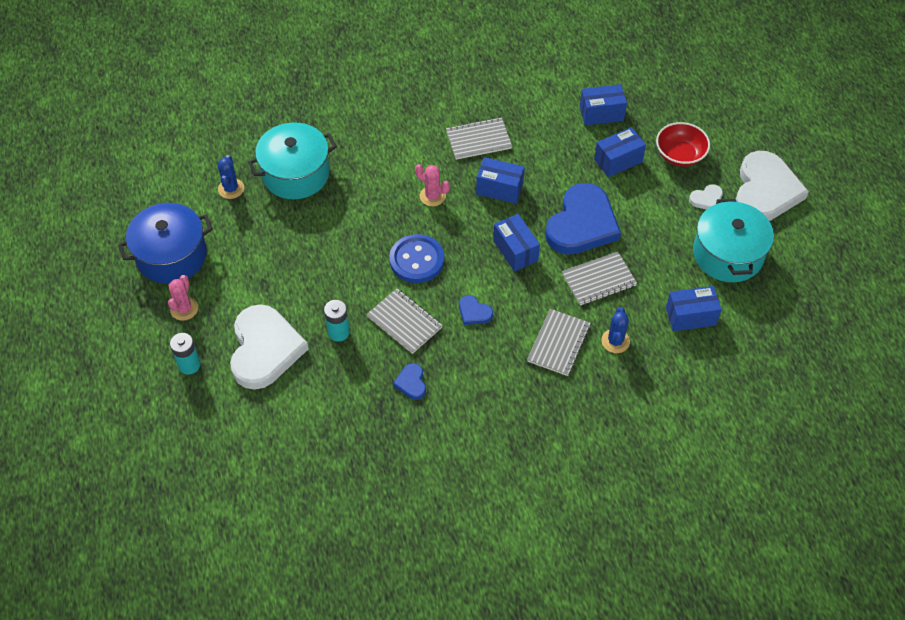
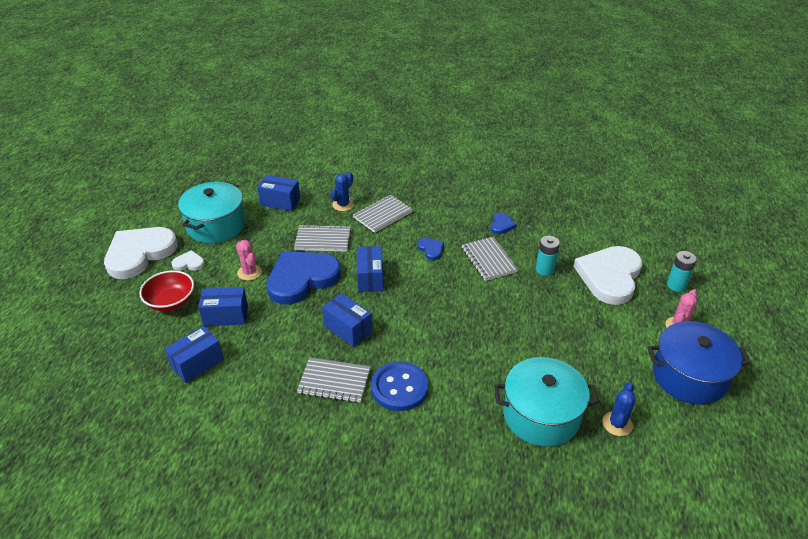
camera: 155 degrees left, 15 degrees down
blue button [389,234,444,283] -> blue button moved to [371,361,429,411]
pink cactus [415,164,450,206] -> pink cactus moved to [236,240,262,281]
blue box [580,84,627,126] -> blue box turned 60 degrees counterclockwise [165,326,224,383]

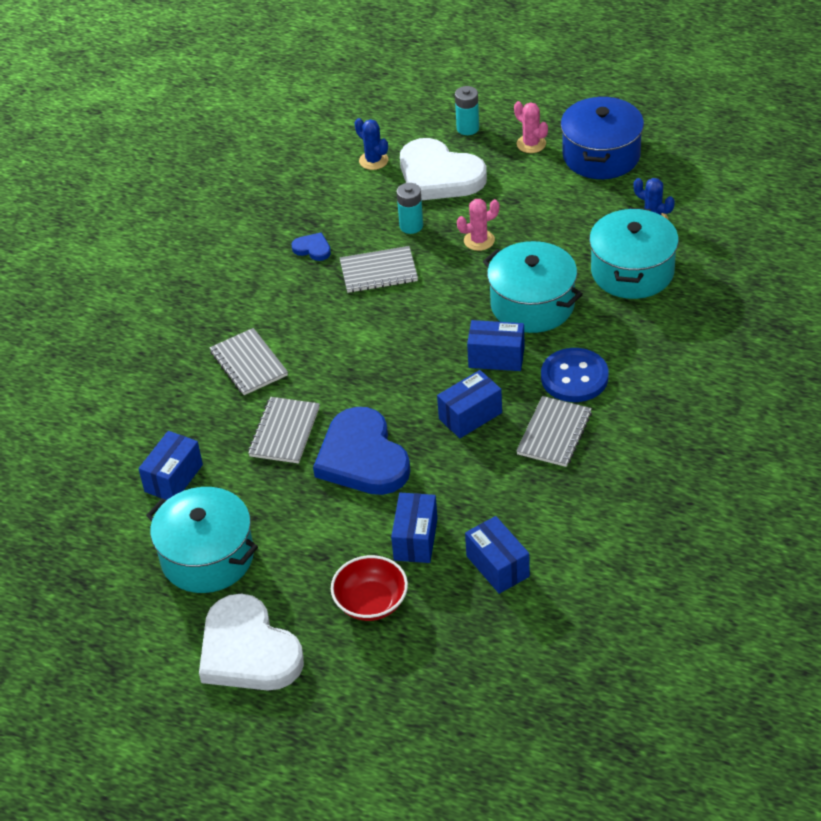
camera: 75 degrees left, 5 degrees up
white heart [171,250,205,271] -> none
pink cactus [236,240,262,281] -> pink cactus moved to [457,199,500,251]
blue cactus [330,172,354,211] -> blue cactus moved to [355,118,389,170]
blue box [357,246,383,292] -> blue box moved to [467,320,525,371]
blue heart [417,238,444,260] -> none
none -> turquoise pot [483,241,583,333]

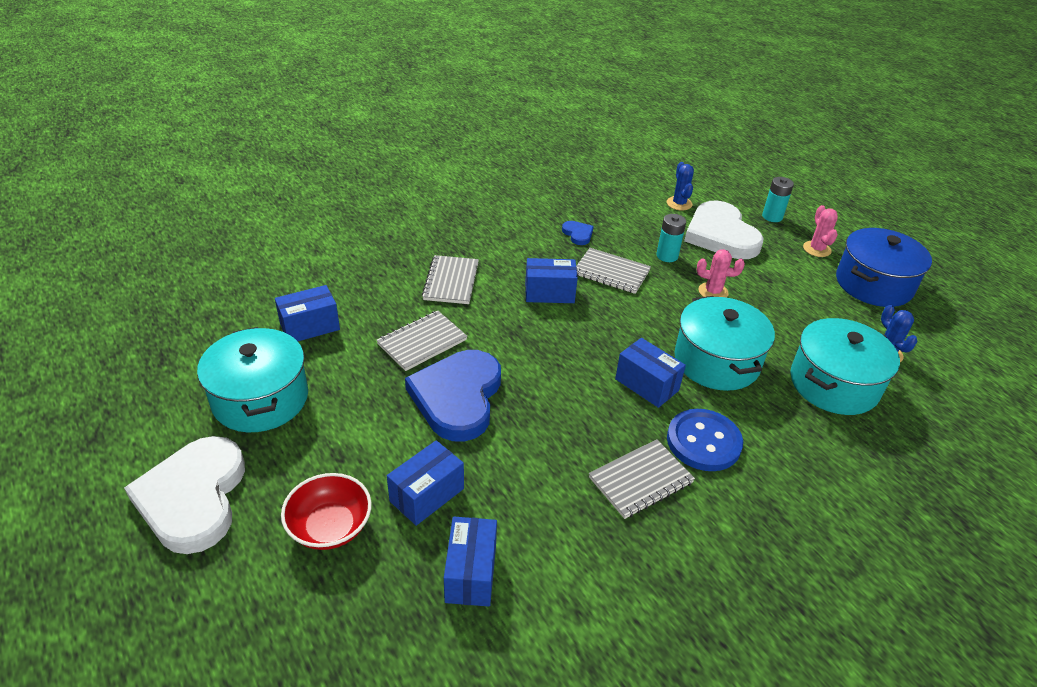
camera: 30 degrees right, 5 degrees down
blue box [437,370,502,438] -> blue box moved to [525,258,578,303]

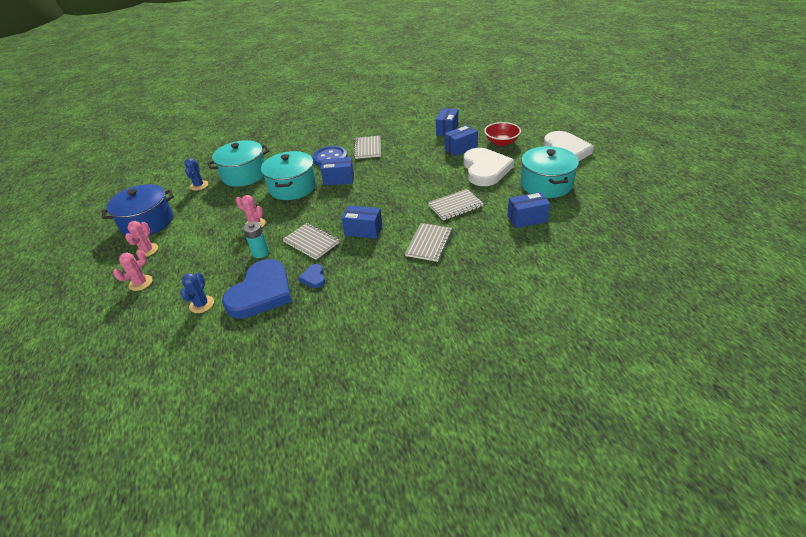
camera: 160 degrees left, 0 degrees up
blue heart [405,350,501,442] -> blue heart moved to [222,259,292,319]
grey notebook [589,439,695,519] -> grey notebook turned 75 degrees counterclockwise [354,136,381,159]
blue box [615,338,686,408] -> blue box turned 60 degrees counterclockwise [320,157,354,186]
white heart [684,201,764,259] -> white heart moved to [463,148,514,186]
turquoise battery [762,177,794,222] -> pink cactus [113,250,153,291]

